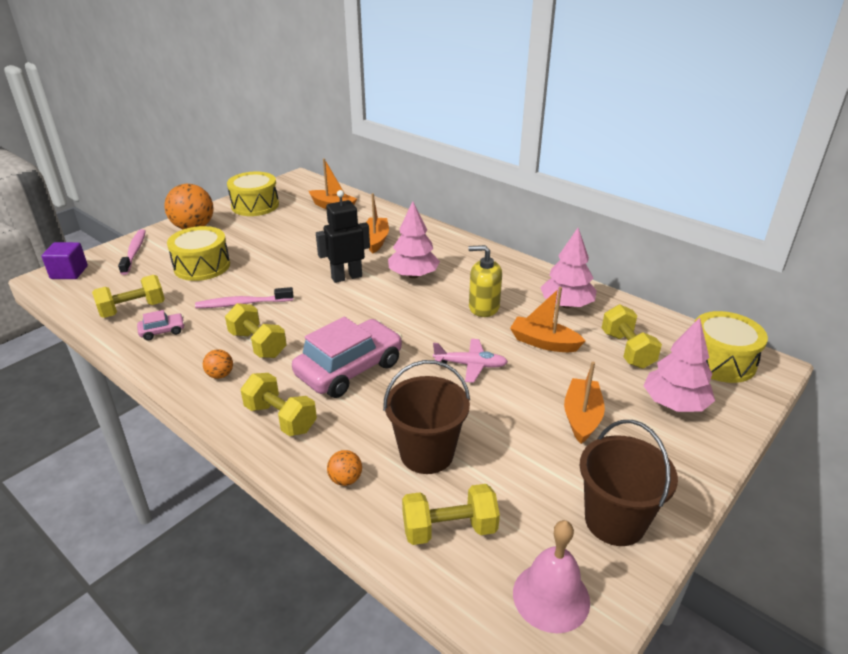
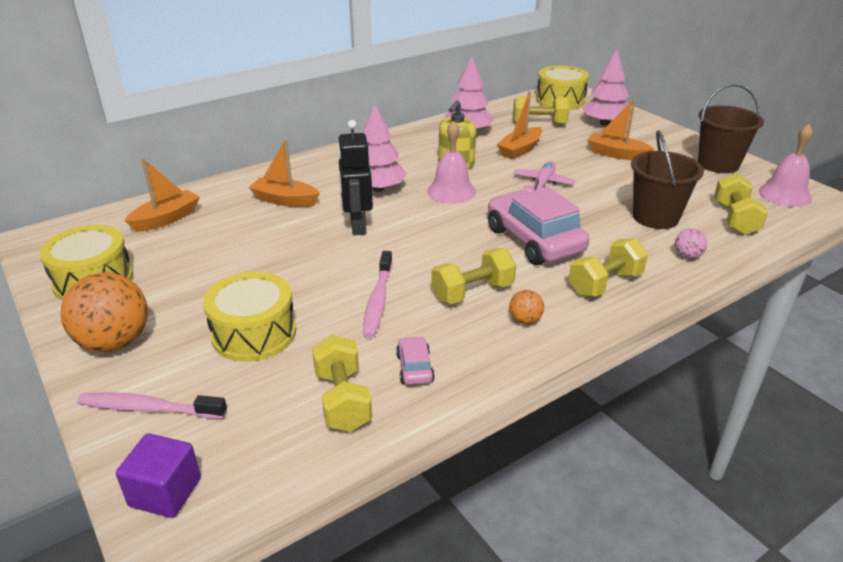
camera: 75 degrees left, 0 degrees up
orange ball [327,450,362,486] -> pink ball [675,228,707,259]
none -> pink bell [427,121,476,204]

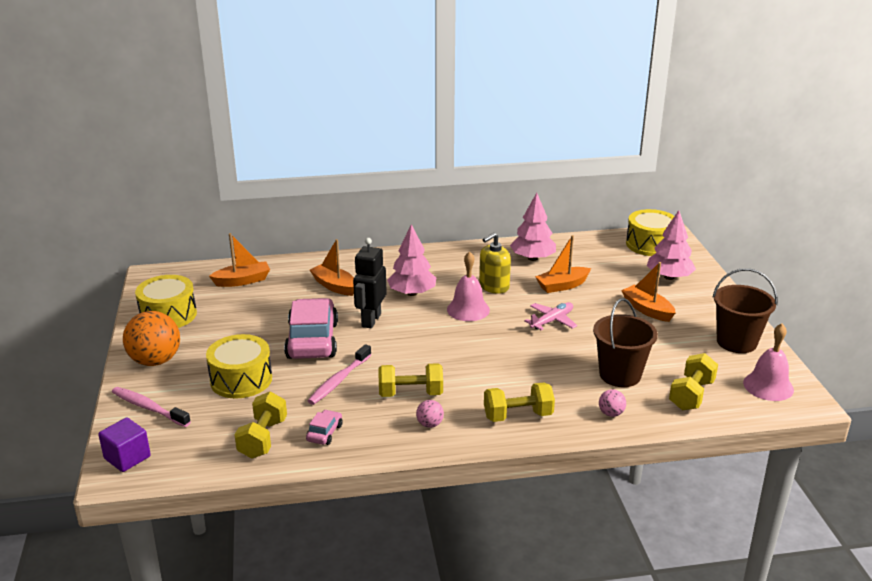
camera: 25 degrees right, 5 degrees down
pink car [488,187,589,265] -> pink car moved to [284,298,338,359]
orange ball [509,290,544,324] -> pink ball [416,400,444,428]
yellow dumbbell [513,97,570,125] -> none

